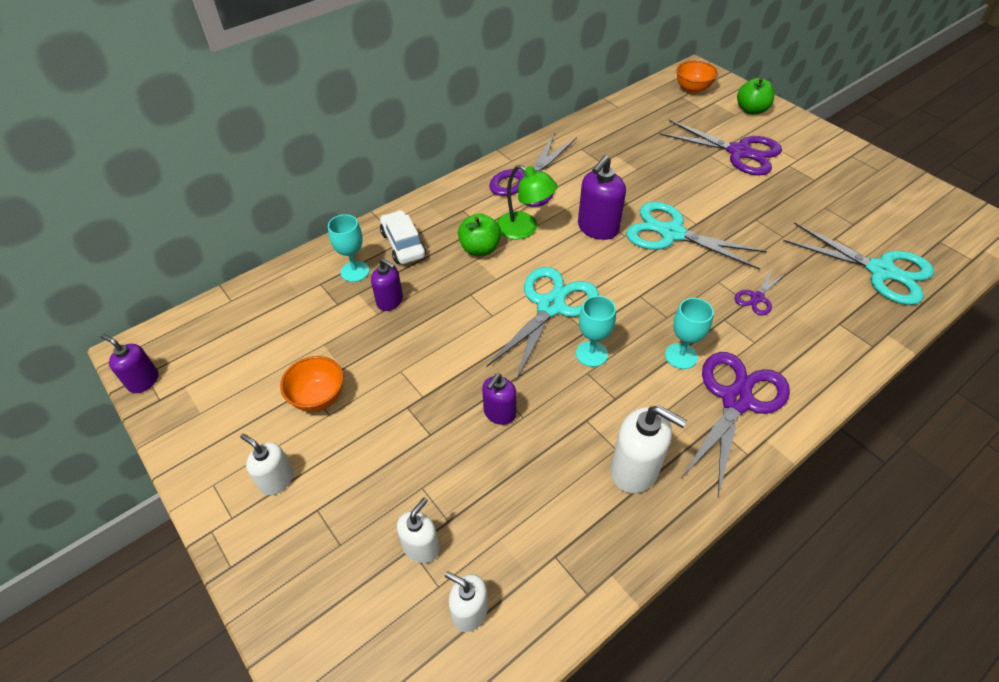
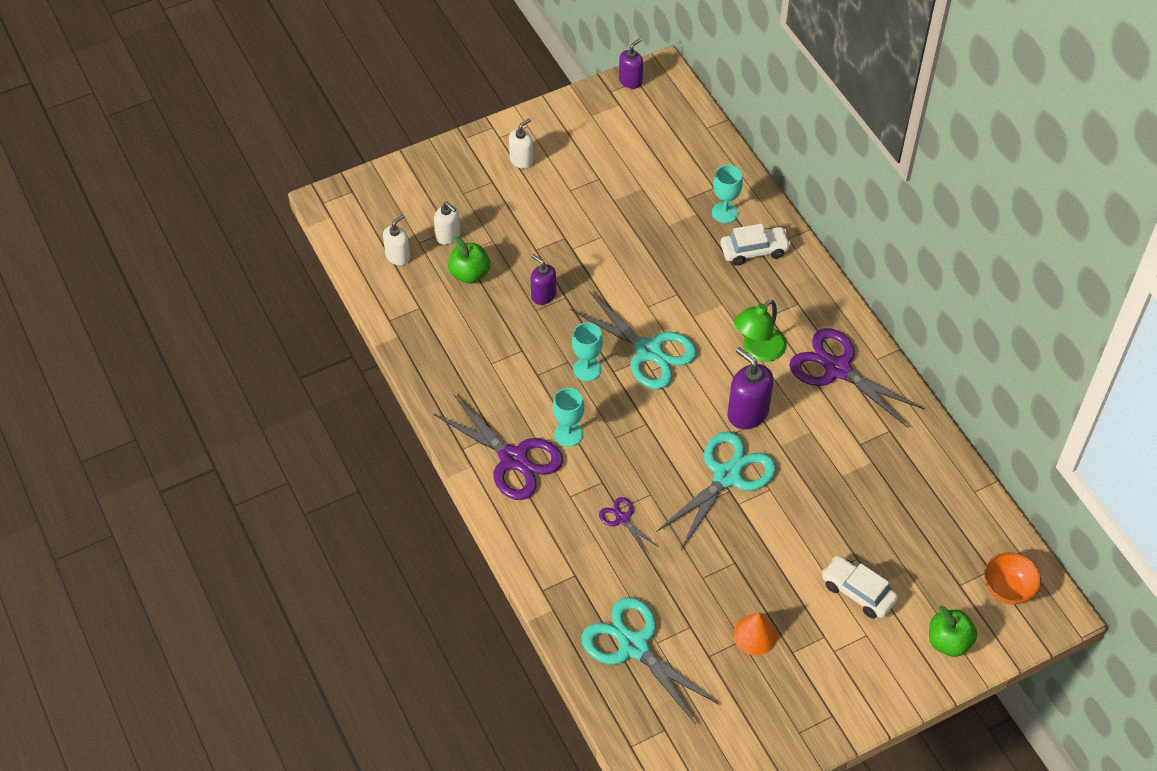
camera: 100 degrees right, 5 degrees up
orange bowl [280,356,344,412] -> none
purple soap dispenser [371,258,403,311] -> none
green apple [458,213,501,256] -> green apple moved to [448,236,490,284]
white soap dispenser [611,405,687,493] -> none
purple scissors [659,120,782,175] -> white car [822,556,898,618]
turquoise scissors [783,223,934,305] -> turquoise scissors turned 90 degrees clockwise [581,597,719,724]
none -> orange cone [733,612,777,655]

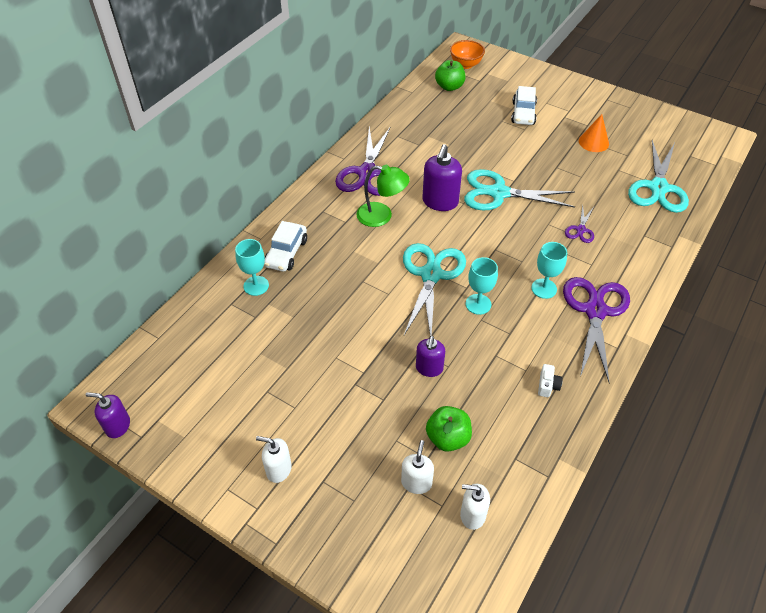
camera: 120 degrees left, 5 degrees down
white car [721,224,791,266] -> white car turned 120 degrees counterclockwise [264,221,307,272]
green apple [929,606,977,657] -> green apple moved to [435,60,465,91]
none -> white camera [538,364,562,397]

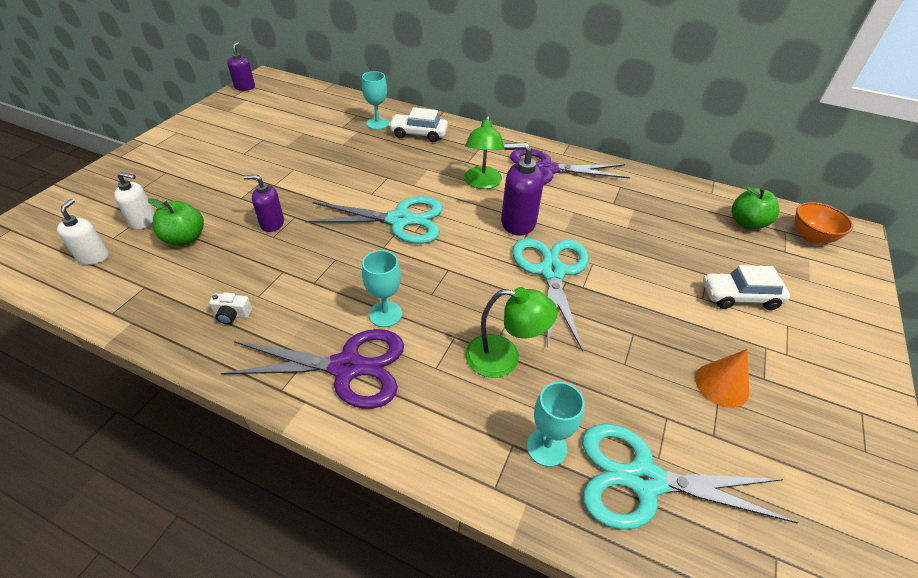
camera: 80 degrees right, 5 degrees down
white soap dispenser [256,436,292,483] -> none
turquoise goblet [466,257,498,315] -> turquoise goblet moved to [527,382,584,467]
purple scissors [565,205,594,243] -> green lamp [465,287,558,378]

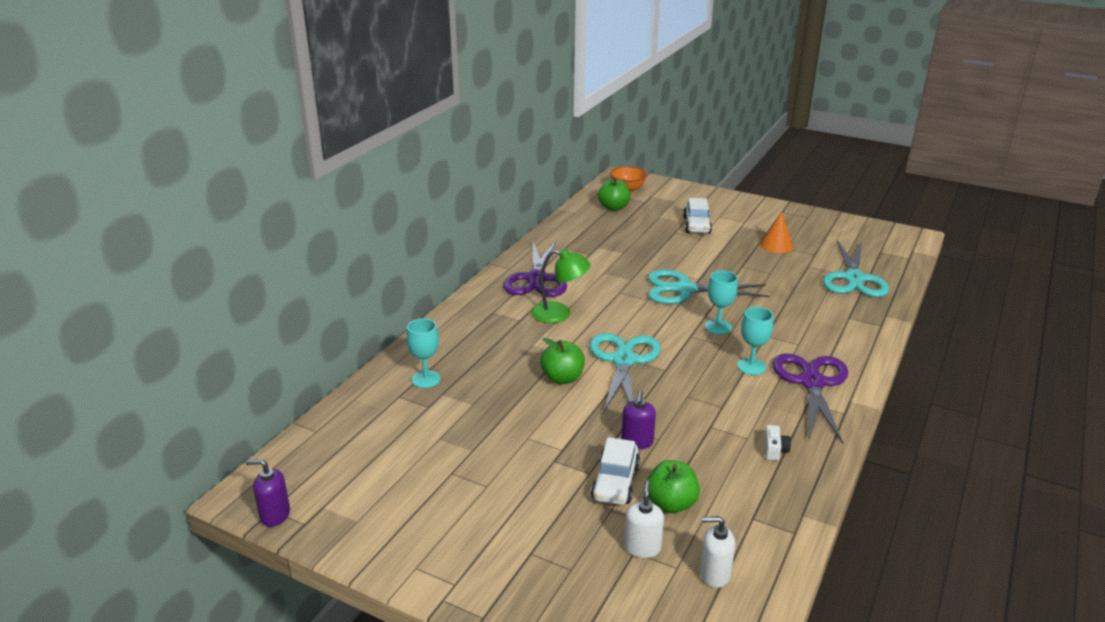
camera: 85 degrees left, 15 degrees down
white car [389,107,448,142] -> white car moved to [591,437,640,505]
green lamp [465,287,558,378] -> none
purple soap dispenser [501,143,544,236] -> none
turquoise goblet [527,382,584,467] -> turquoise goblet moved to [705,270,738,335]
none -> green apple [540,338,585,384]

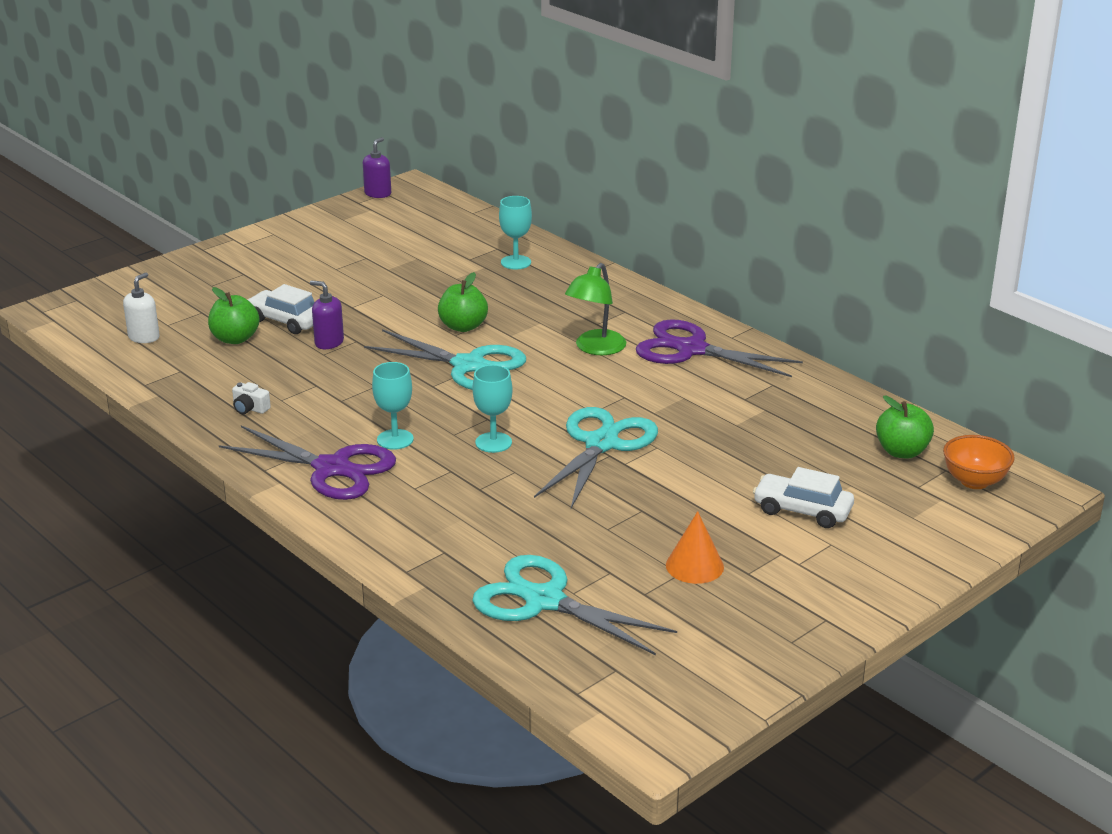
camera: 110 degrees right, 0 degrees up
white soap dispenser [624,481,664,558] -> none

